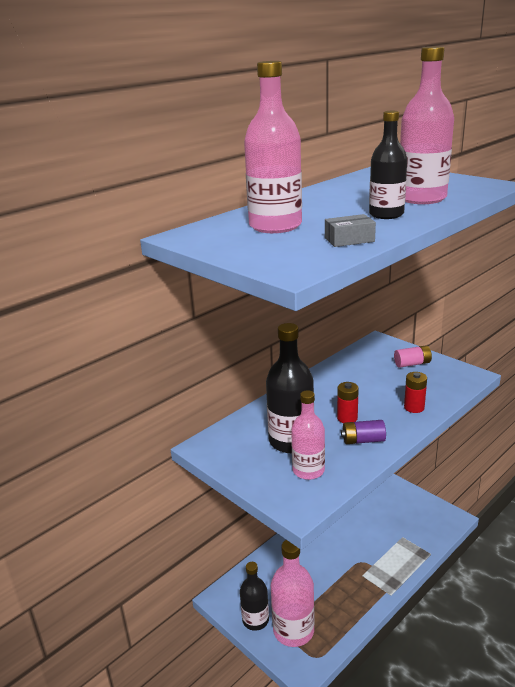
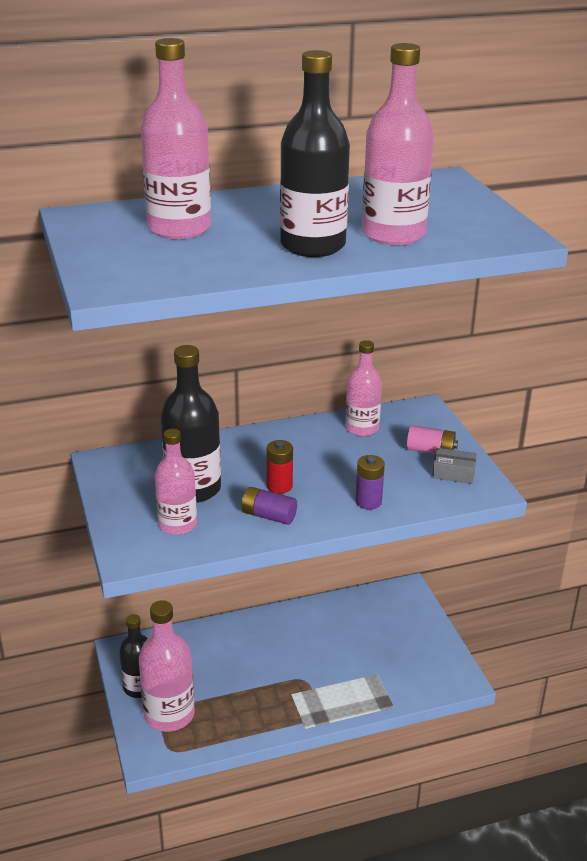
camera: 25 degrees right, 5 degrees up
grey box [325,214,376,247] -> grey box moved to [432,448,477,484]
black bottle [369,111,407,219] -> black bottle [280,50,350,257], size x1.50
red battery [404,372,427,413] -> purple battery [356,455,385,510]
none -> pink bottle [345,340,382,436]

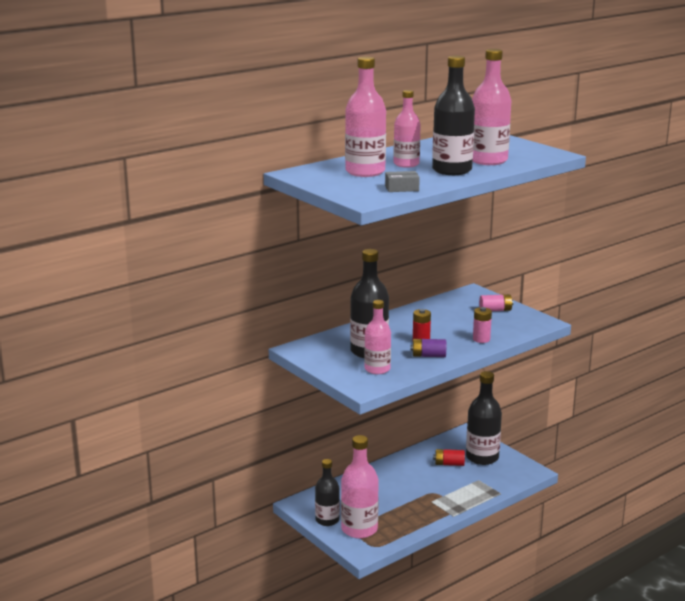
camera: 20 degrees left, 10 degrees down
pink bottle [345,340,382,436] -> pink bottle moved to [393,90,421,168]
purple battery [356,455,385,510] -> pink battery [473,307,492,343]
grey box [432,448,477,484] -> grey box moved to [385,171,420,192]
none -> red battery [433,449,465,466]
none -> black bottle [466,371,502,465]

